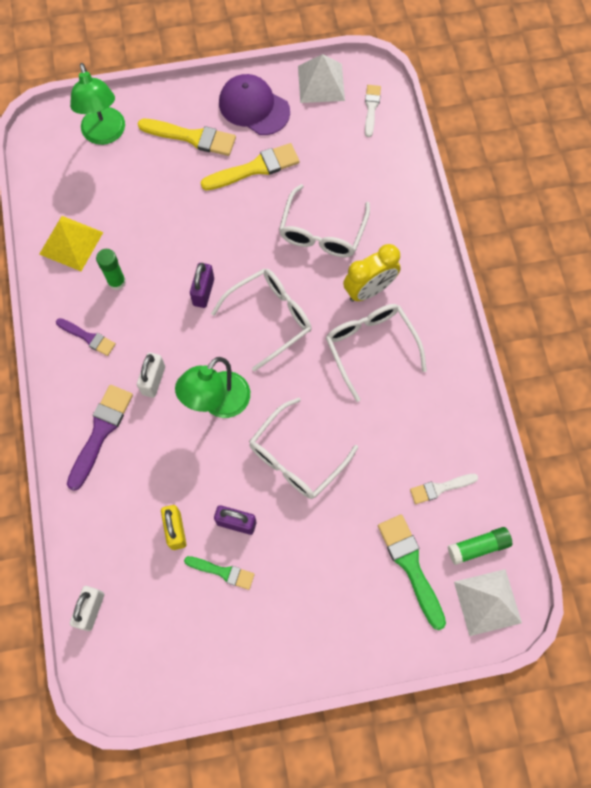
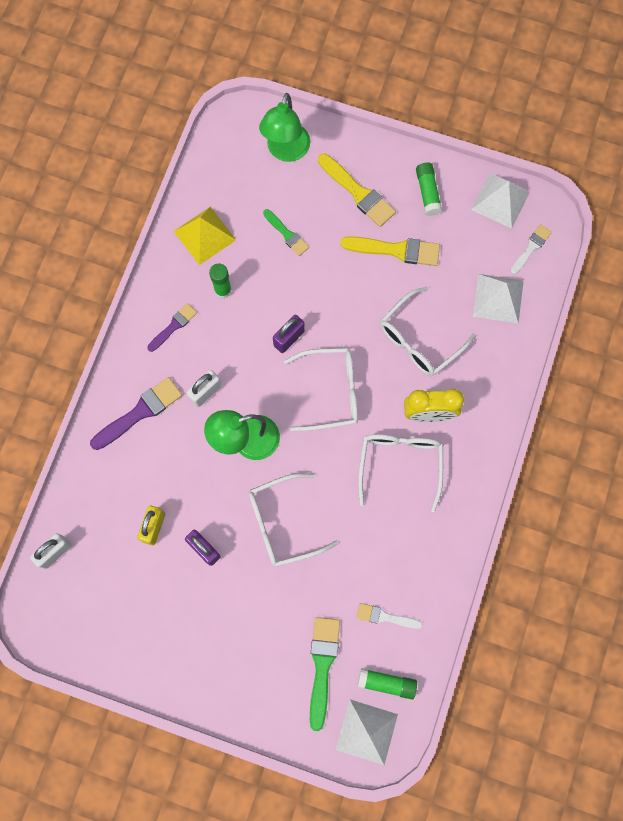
camera: 30 degrees right, 5 degrees up
purple brush [56,318,116,356] -> purple brush turned 105 degrees counterclockwise [147,303,197,352]
green brush [184,556,255,590] -> green brush moved to [263,209,309,256]
purple cap [219,74,290,135] -> green glue stick [416,162,442,216]
none -> white pyramid [473,274,524,323]

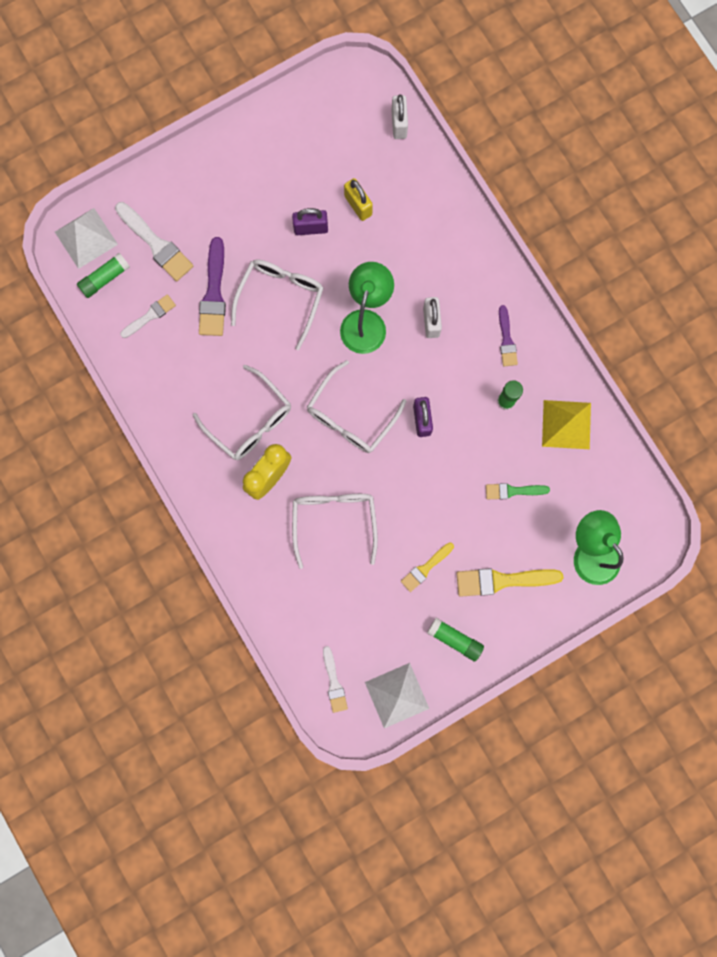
camera: 130 degrees right, 5 degrees up
purple brush [90,377,182,450] -> purple brush moved to [199,237,226,336]
green brush [310,617,340,731] -> white brush [115,202,193,281]
yellow brush [340,236,440,266] -> yellow brush [401,542,454,592], size x0.61
white pyramid [473,274,524,323] -> none

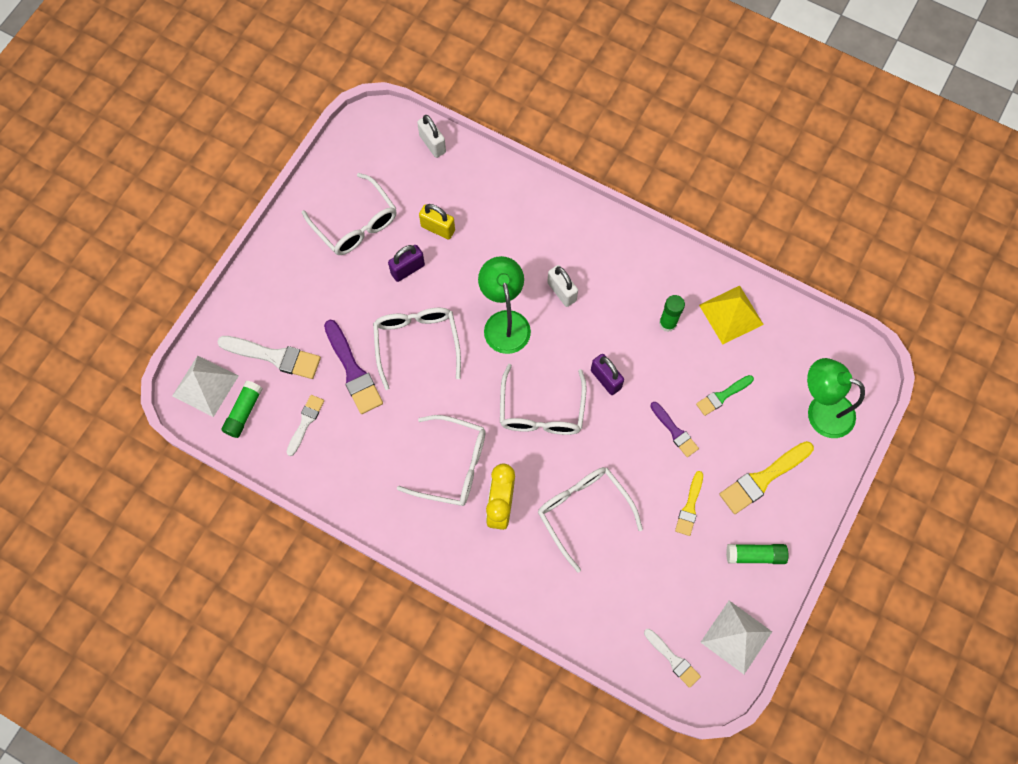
camera: 30 degrees left, 10 degrees down
purple brush [499,305,518,366] -> purple brush moved to [650,402,699,457]
none -> white glasses [302,173,397,255]

